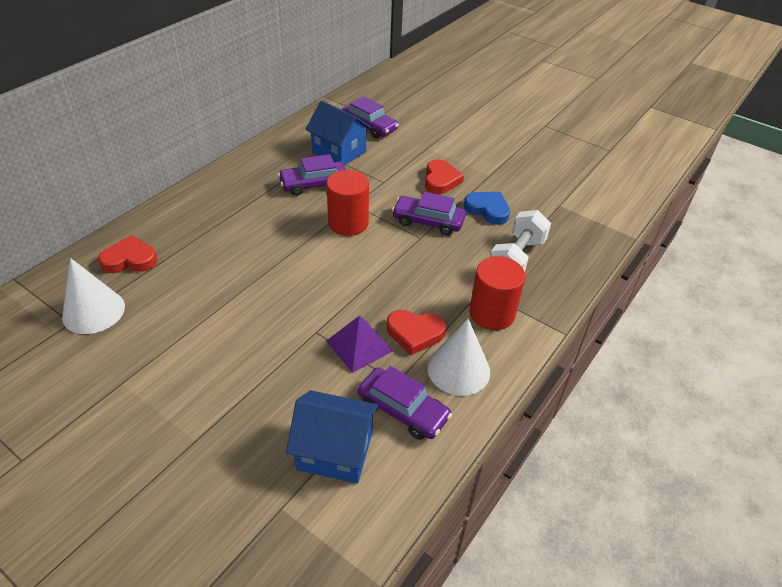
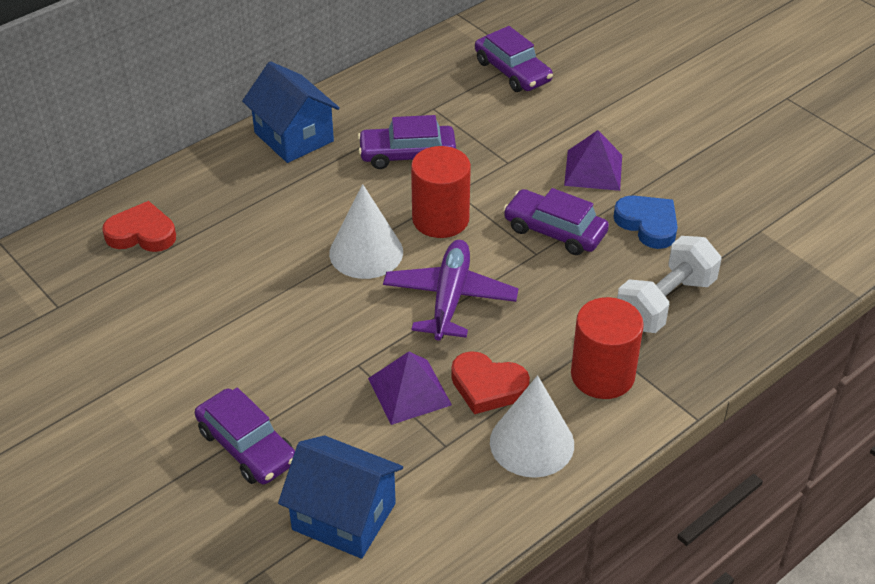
camera: 15 degrees right, 0 degrees up
white cone [62,258,125,334] -> white cone moved to [329,184,403,279]
blue house [305,100,371,166] -> blue house moved to [242,61,340,163]
purple car [358,366,452,440] -> purple car moved to [195,388,295,484]
red heart [425,160,464,194] -> purple pyramid [564,130,622,191]
none -> purple plane [383,240,518,341]

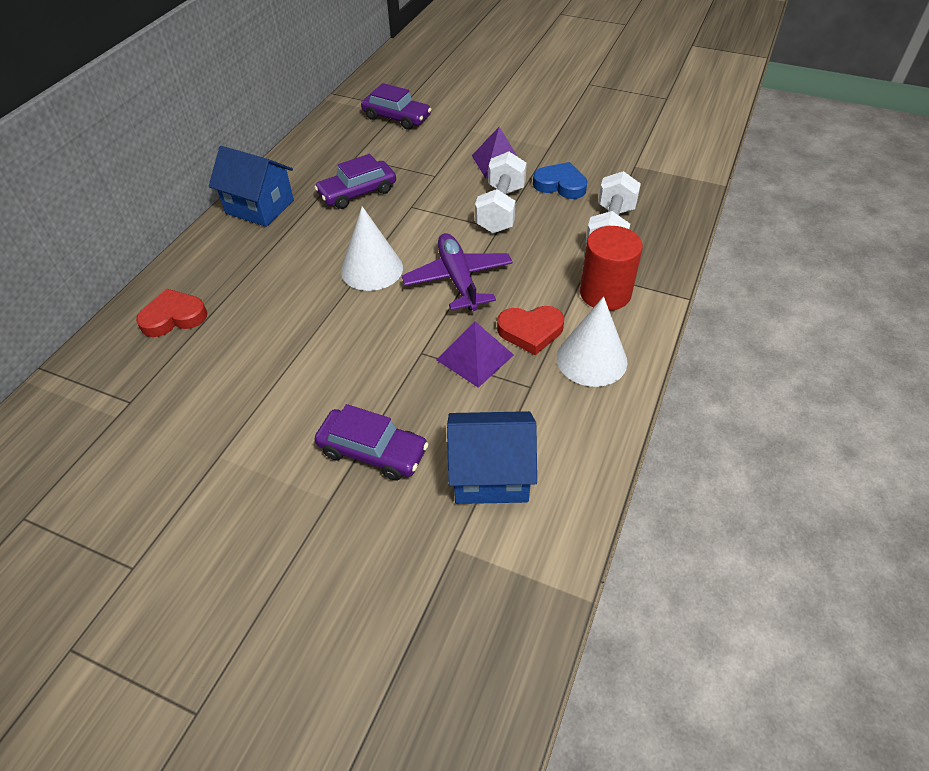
camera: 25 degrees left, 5 degrees up
red cylinder [411,146,471,238] -> none
purple car [503,188,609,255] -> white dumbbell [475,151,527,233]

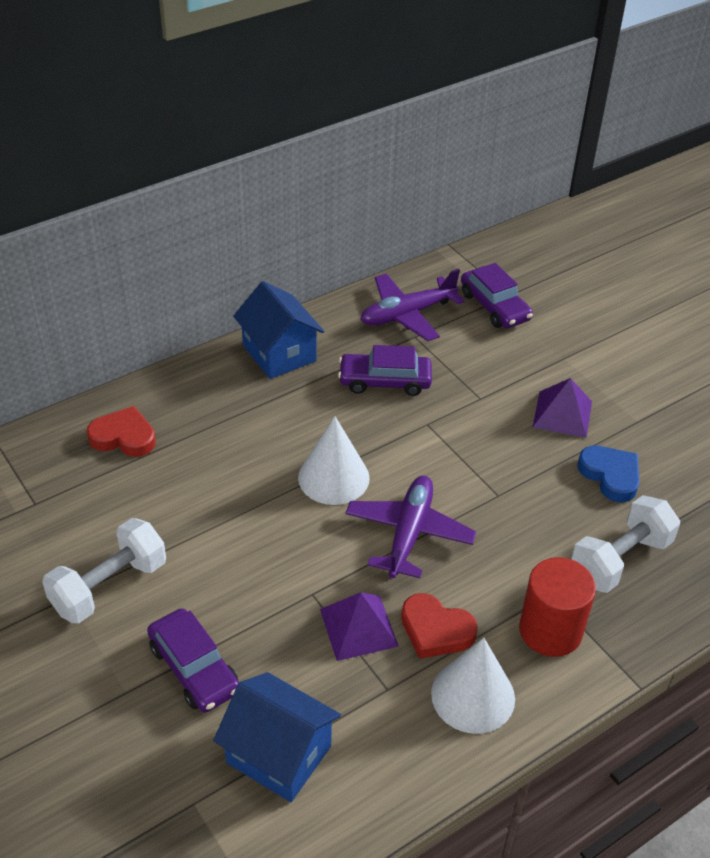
camera: 30 degrees right, 5 degrees down
white dumbbell [475,151,527,233] -> white dumbbell moved to [42,518,166,624]
none -> purple plane [360,269,465,341]

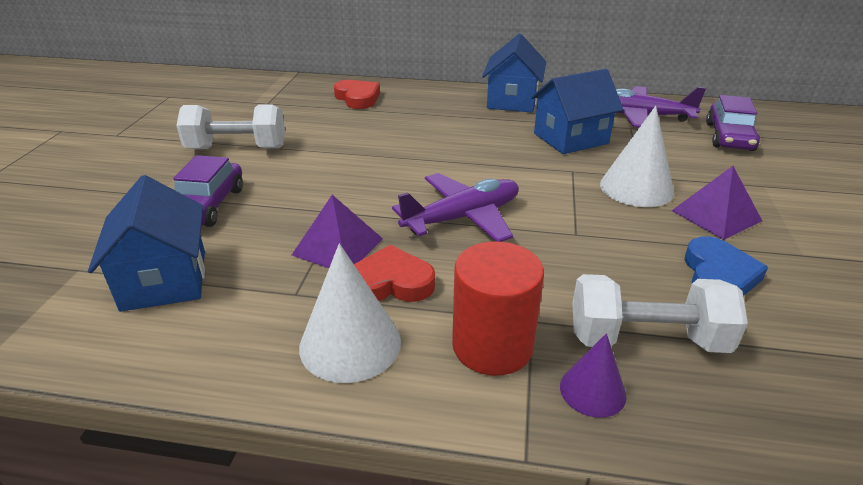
camera: 45 degrees right, 10 degrees down
white cone [298,416,370,505] -> white cone moved to [600,106,674,207]
purple car [338,345,432,396] -> blue house [531,69,624,154]
red heart [401,593,478,659] -> red heart turned 105 degrees clockwise [354,245,435,302]
none -> purple cone [560,333,627,418]

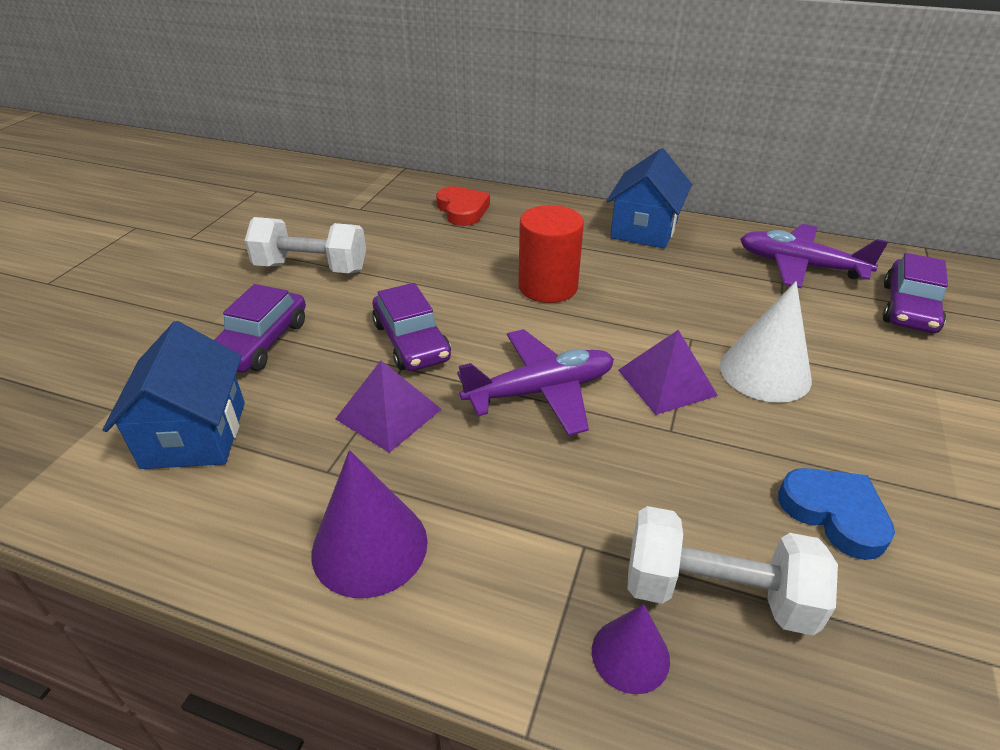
camera: 10 degrees right, 5 degrees up
white cone [299,243,401,383] -> purple cone [311,450,428,598]
red heart [354,245,435,302] -> none
red cylinder [452,241,544,376] -> red cylinder moved to [518,205,584,303]
blue house [531,69,624,154] -> none
purple pyramid [671,166,762,240] -> purple pyramid moved to [618,330,718,415]
blue heart [685,236,768,296] -> blue heart turned 60 degrees counterclockwise [778,468,895,560]
none -> purple car [372,283,451,371]

